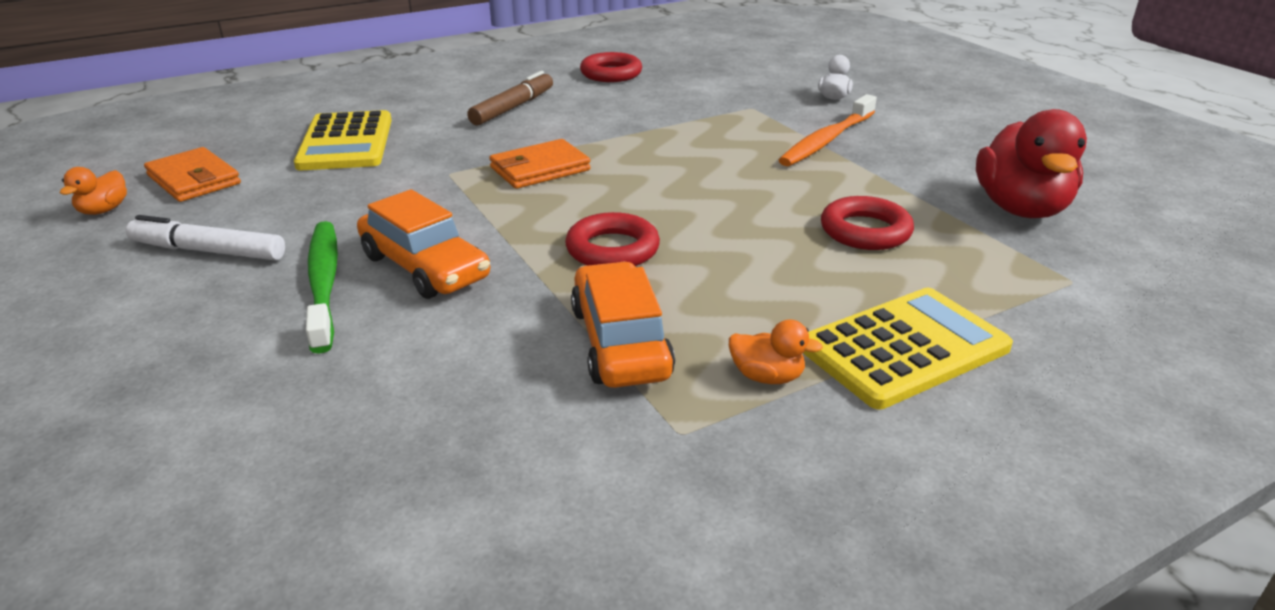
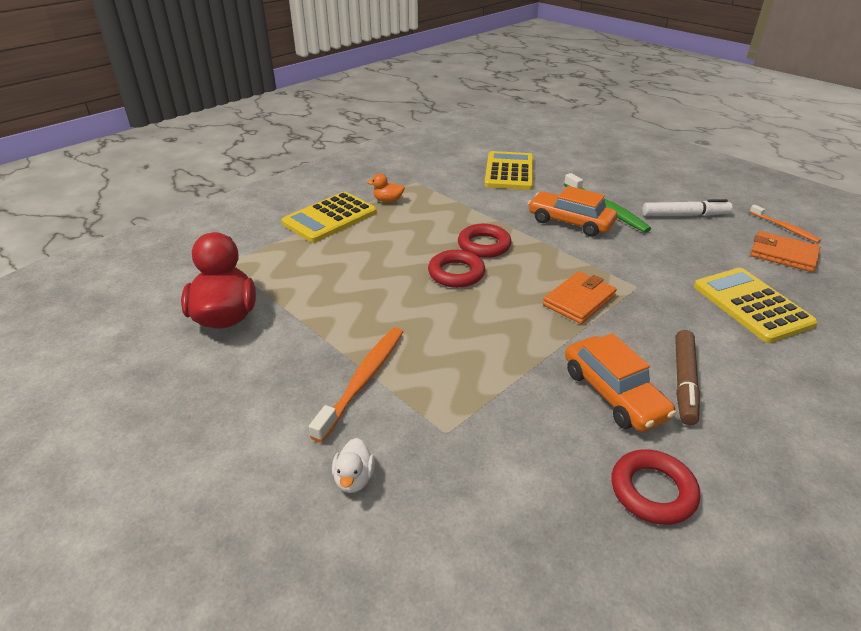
camera: 165 degrees right, 5 degrees up
orange duck [60,167,127,215] -> orange toothbrush [750,205,821,243]
orange car [571,262,675,388] -> orange car moved to [565,333,676,432]
red ring [821,196,914,250] -> red ring moved to [428,250,485,288]
none -> yellow calculator [484,151,534,190]

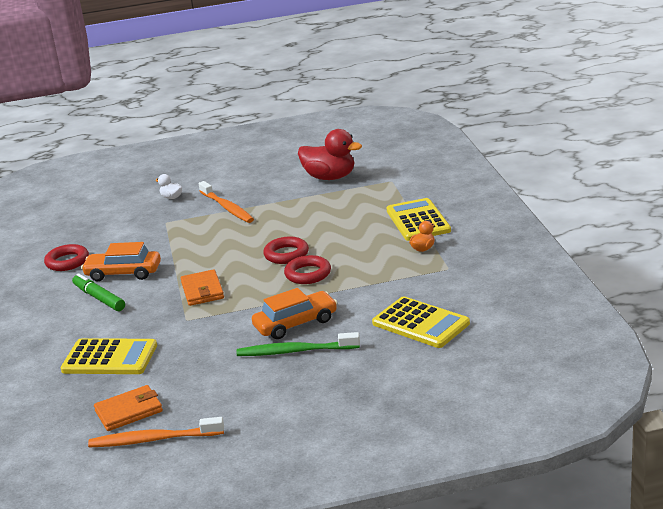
camera: 125 degrees right, 10 degrees down
white marker [642,199,733,216] -> none
brown marker [675,330,700,425] -> green marker [72,273,125,311]
orange toothbrush [750,205,821,243] -> orange toothbrush [88,417,224,447], size x1.65

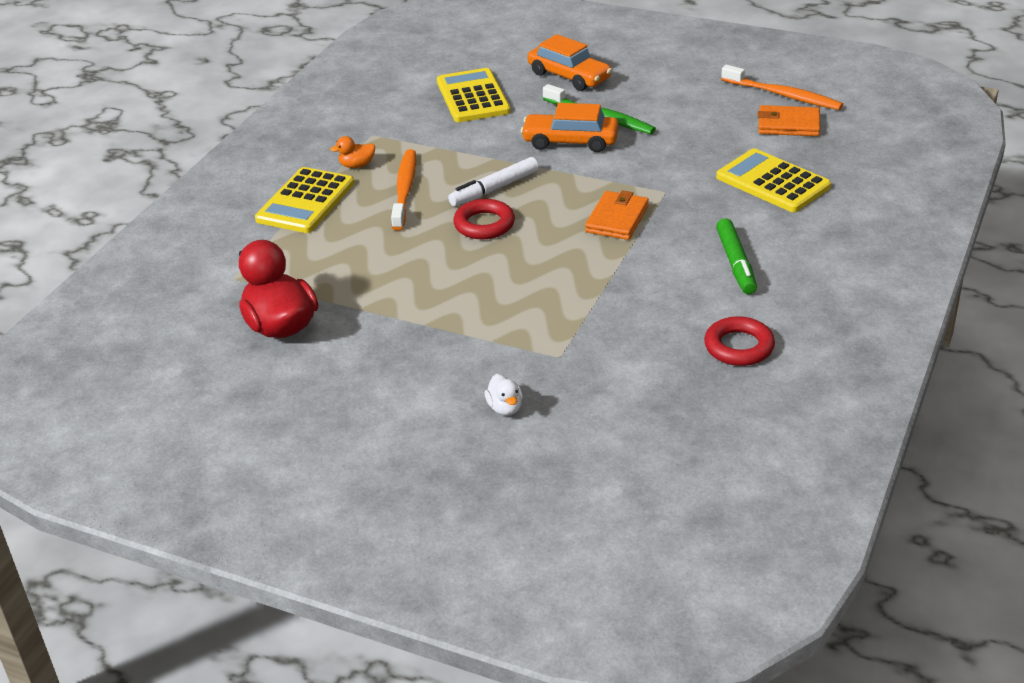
camera: 145 degrees left, 10 degrees up
orange car [81,242,161,281] -> orange car moved to [528,34,612,91]
orange toothbrush [199,181,254,223] -> orange toothbrush moved to [391,149,416,231]
red ring [284,255,331,284] -> white marker [448,157,539,207]

